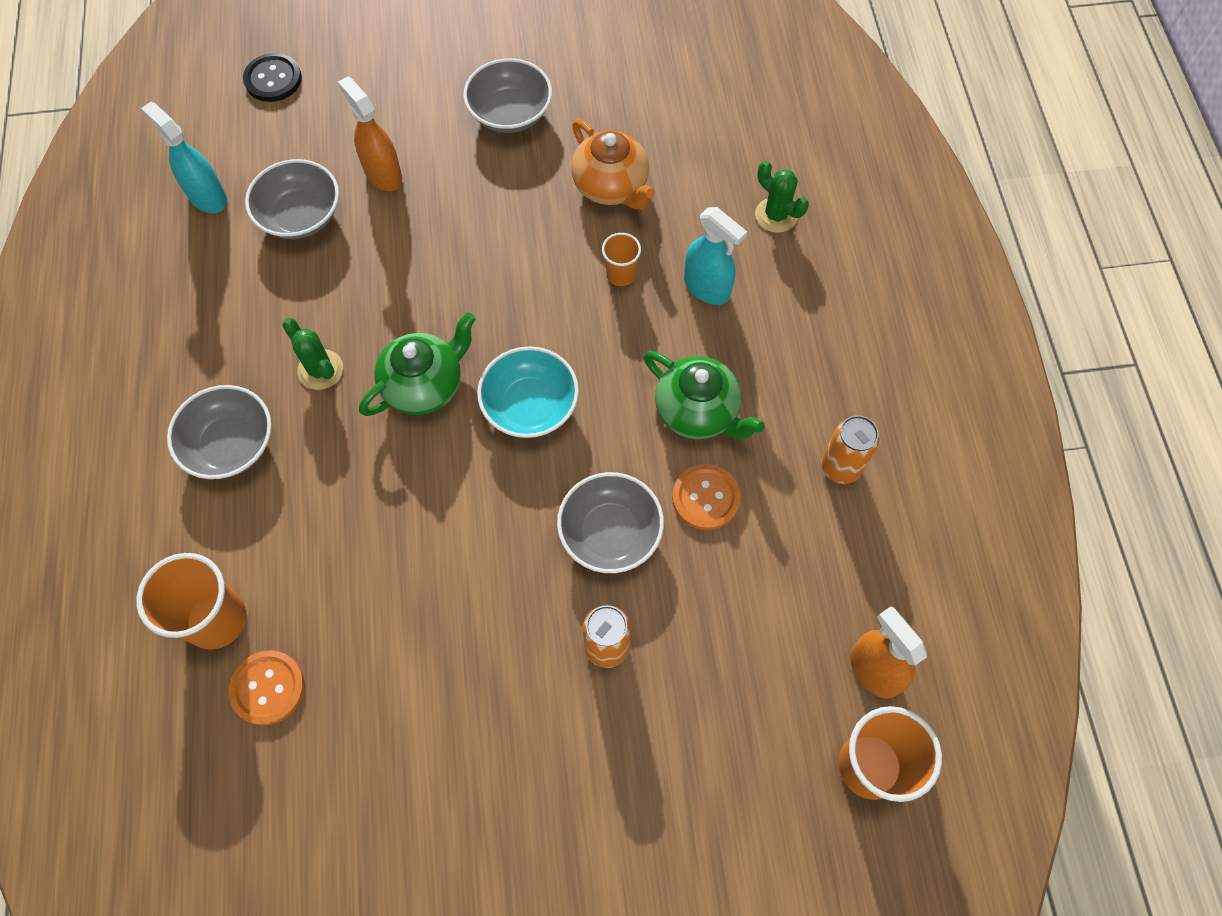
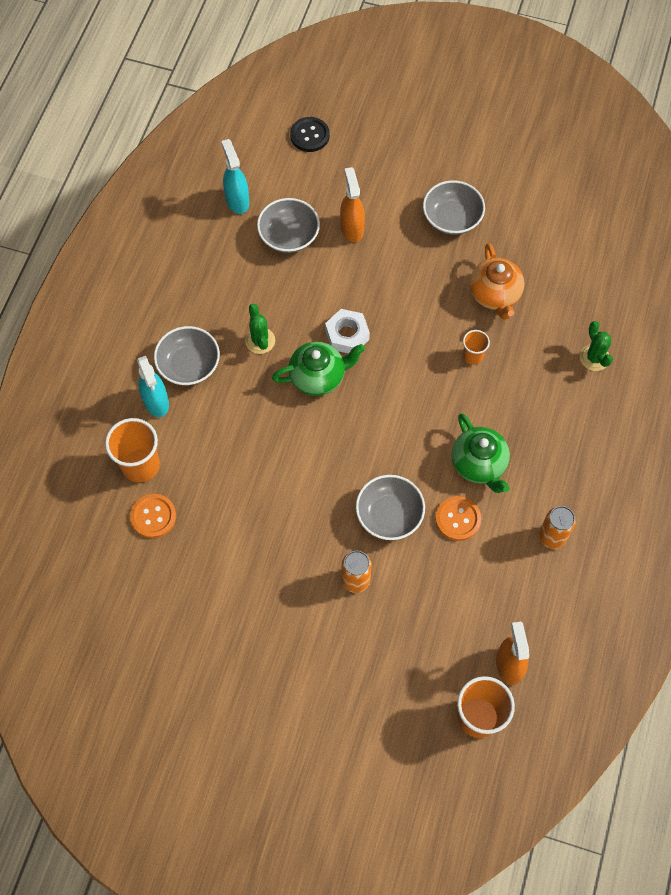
camera: 25 degrees right, 0 degrees up
turquoise bowl [477,346,579,438] -> none
turquoise spray bottle [684,207,747,305] -> turquoise spray bottle moved to [137,356,169,417]
none -> white nut [325,309,370,354]

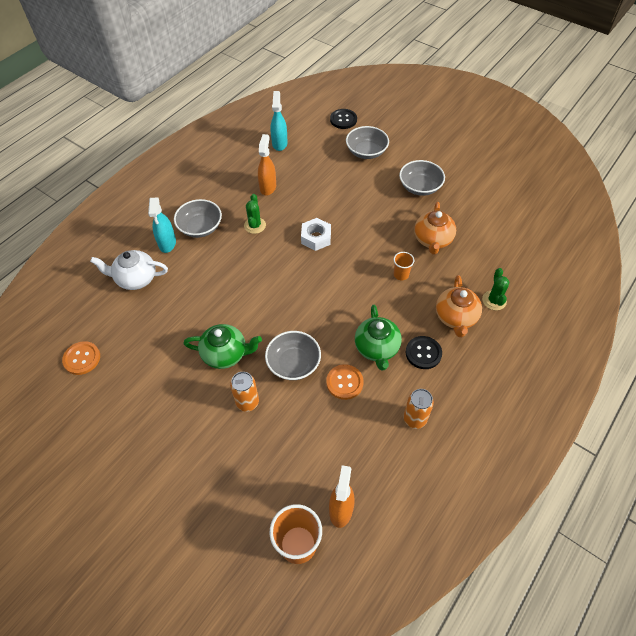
camera: 20 degrees right, 10 degrees down
orange cup [105,418,160,482] -> white teapot [90,250,168,290]
orange button [130,494,176,538] -> orange button moved to [62,341,100,375]
grey bowl [257,198,320,253] -> grey bowl moved to [346,126,389,159]
green teapot [272,342,365,396] -> green teapot moved to [183,324,262,369]
orange spray bottle [340,167,365,242] -> orange spray bottle moved to [258,134,276,195]
none -> black button [406,336,442,369]
none -> orange teapot [436,275,482,337]

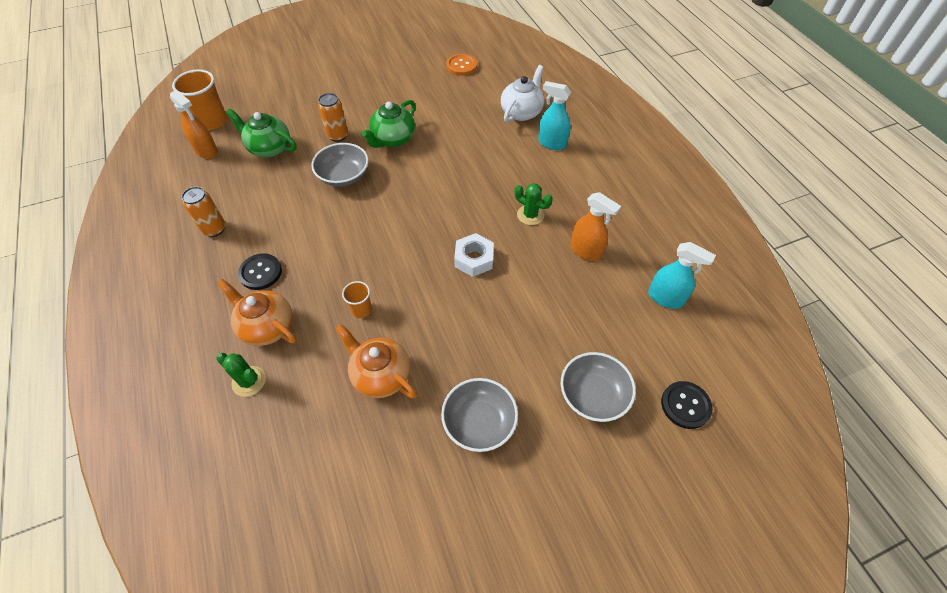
camera: 120 degrees right, 0 degrees up
grey bowl [174,199,222,238] -> none
orange button [326,364,363,400] -> none
green teapot [355,305,402,371] -> green teapot moved to [226,108,297,158]

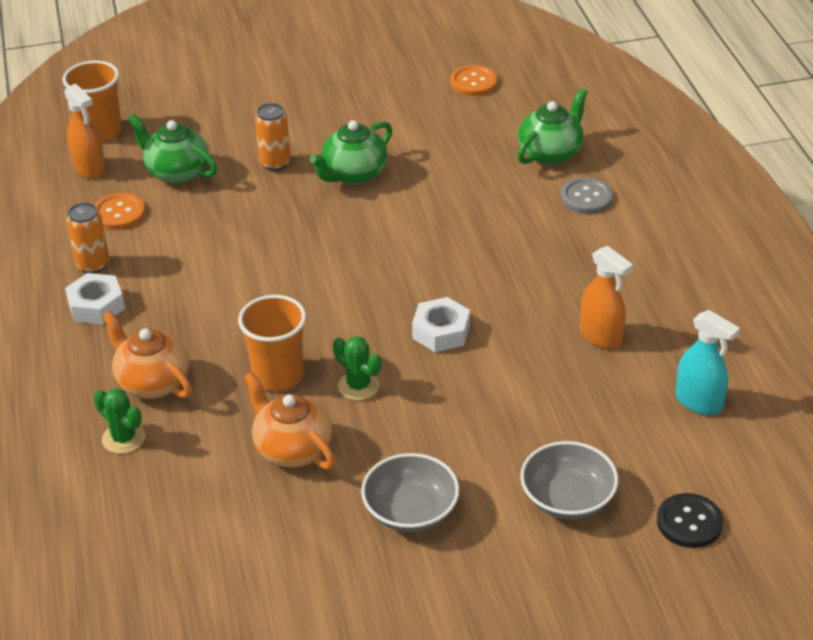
camera: 10 degrees right, 15 degrees down
black button [238,253,282,290] -> none
grey bowl [311,143,369,187] -> none
orange cup [342,281,372,318] -> orange cup [238,295,306,391], size x1.84
white teapot [501,65,544,123] -> green teapot [517,88,588,165]
green cactus [515,183,553,225] -> green cactus moved to [333,336,381,400]
turquoise spray bottle [538,81,571,150] -> grey button [561,177,613,214]
none -> white nut [65,273,125,324]
none -> orange button [95,193,145,230]

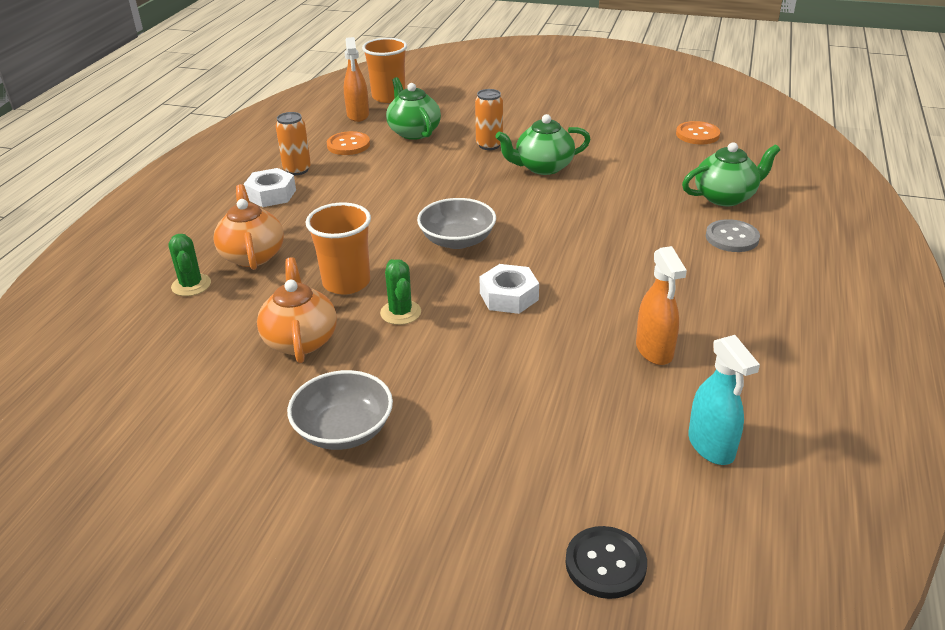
camera: 30 degrees right, 5 degrees down
grey bowl [520,441,618,519] -> grey bowl moved to [417,198,496,249]

